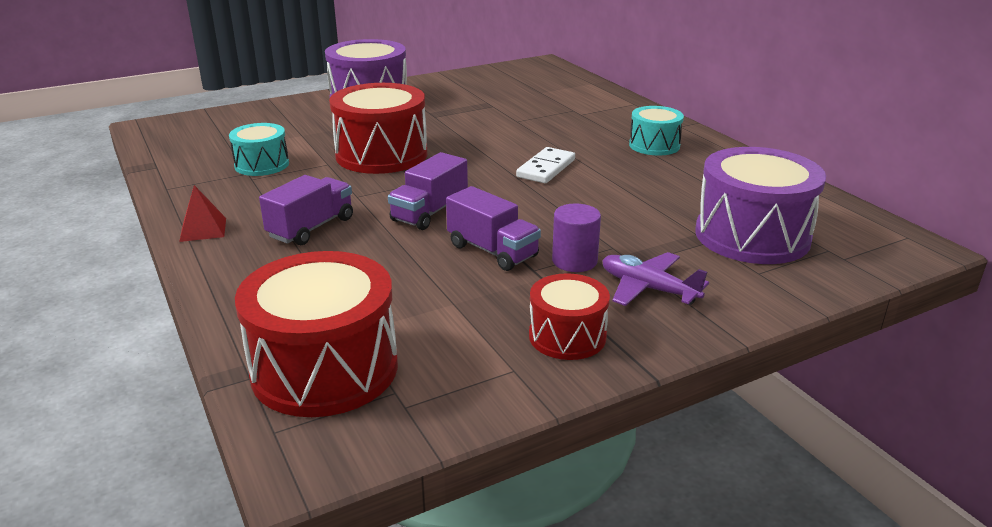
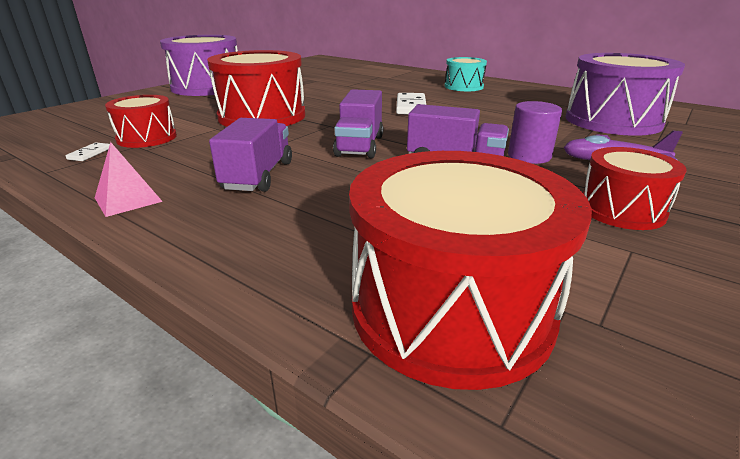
camera: 25 degrees left, 0 degrees up
red pyramid [179,185,226,242] -> pink pyramid [95,142,163,217]
turquoise drum [229,123,289,176] -> red drum [105,95,177,148]
none -> white domino [66,142,110,161]

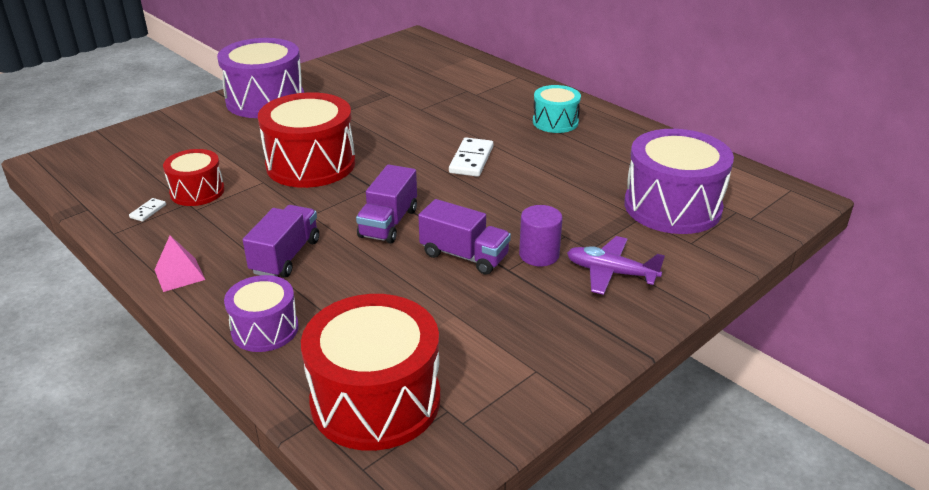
camera: 10 degrees right, 5 degrees up
red drum [583,147,687,230] -> none
none -> purple drum [224,275,299,352]

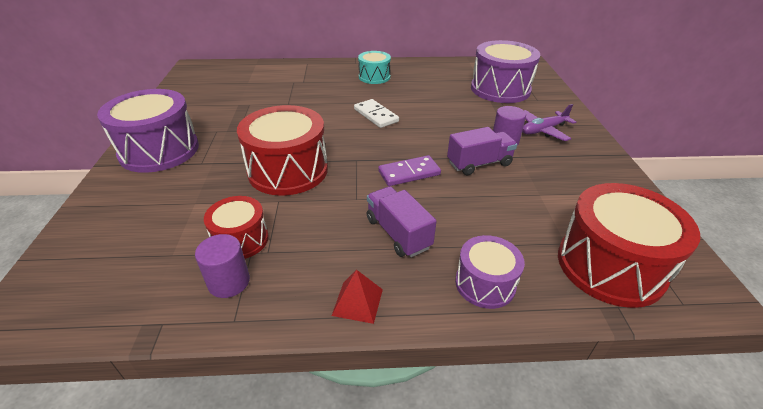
camera: 50 degrees left, 5 degrees up
white domino [129,198,166,222] -> purple cylinder [195,234,250,298]
pink pyramid [155,236,205,292] -> red pyramid [332,270,383,324]
purple truck [356,164,417,244] -> purple domino [378,155,441,186]

